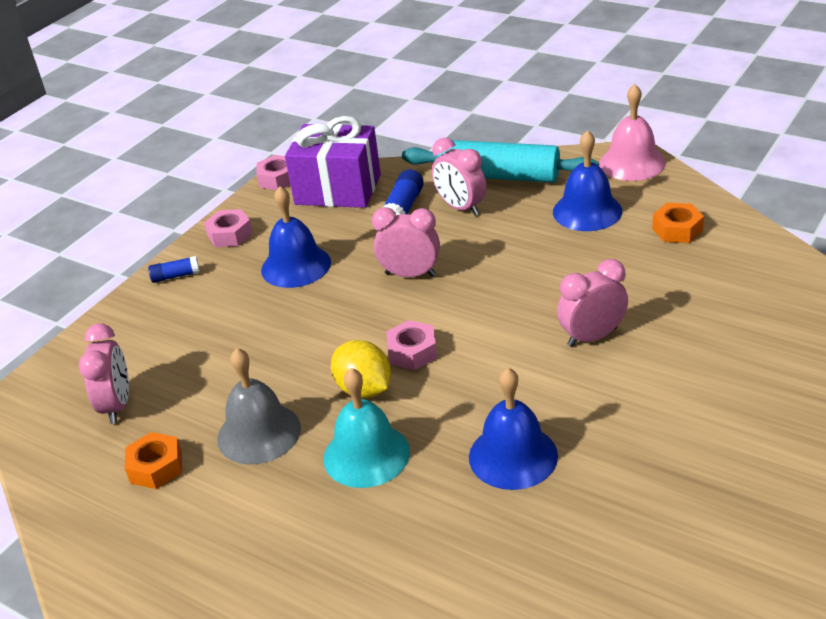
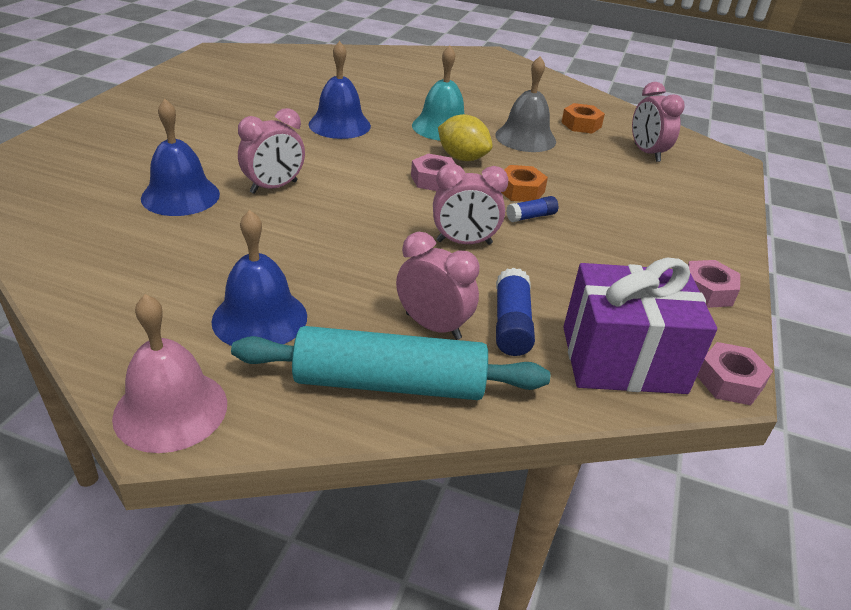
camera: 160 degrees right, 0 degrees up
blue glue stick [148,256,200,283] -> blue glue stick moved to [506,196,558,222]
blue bell [261,186,331,288] -> blue bell moved to [141,99,220,216]
orange nut [652,203,704,243] -> orange nut moved to [501,165,548,202]

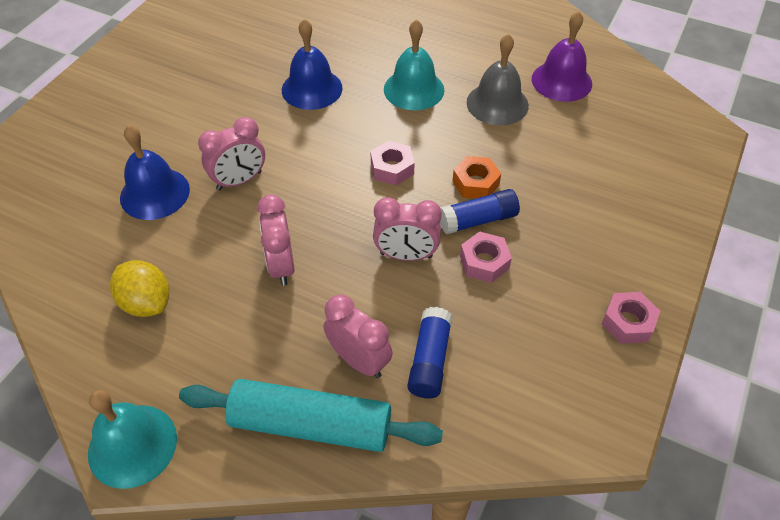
camera: 10 degrees right, 15 degrees up
pink bell [112,294,227,453] -> turquoise bell [88,390,177,489]
blue bell [211,210,307,346] -> none
yellow lemon [438,114,492,161] -> yellow lemon moved to [110,260,169,317]
blue glue stick [506,196,558,222] -> blue glue stick [440,189,520,234], size x1.57
orange nut [561,103,605,134] -> purple bell [532,11,592,102]
purple gift [563,258,717,394] -> none
pink clock [632,82,685,162] -> pink clock moved to [257,194,295,286]
pink nut [697,342,773,405] -> pink nut moved to [460,231,512,283]

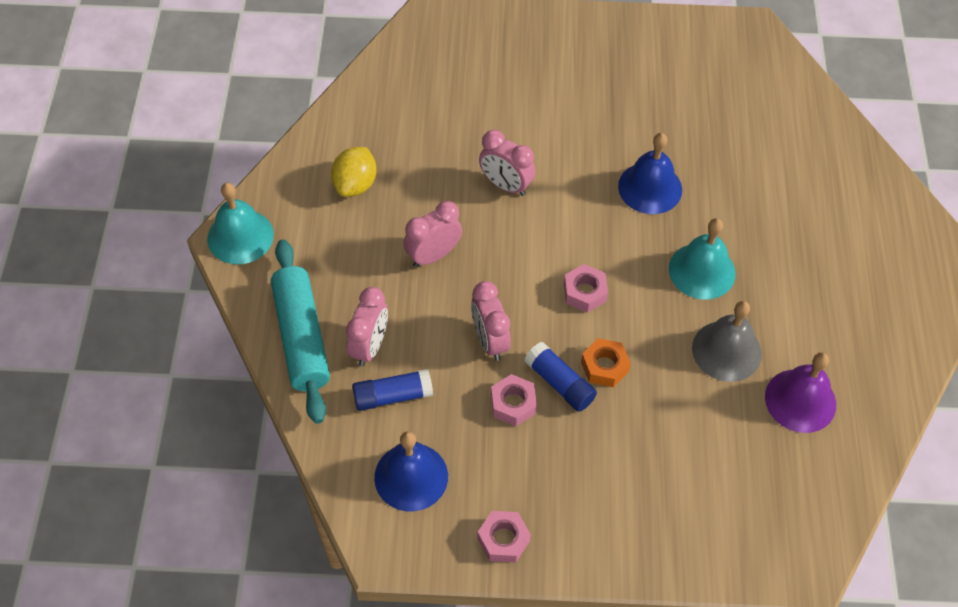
camera: 65 degrees right, 5 degrees up
blue bell [120,125,190,220] -> blue bell moved to [374,431,448,512]

